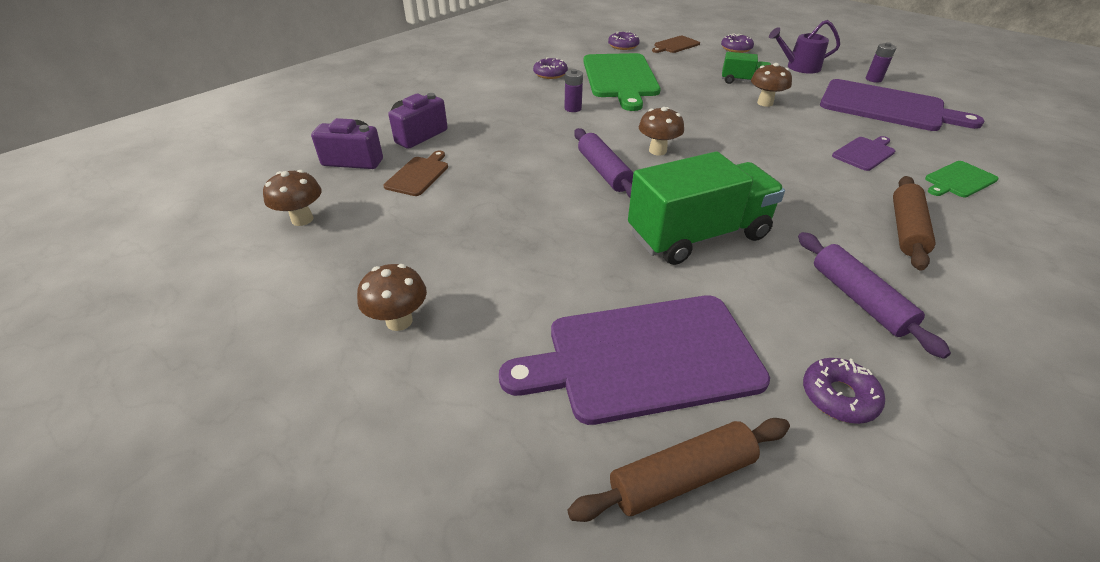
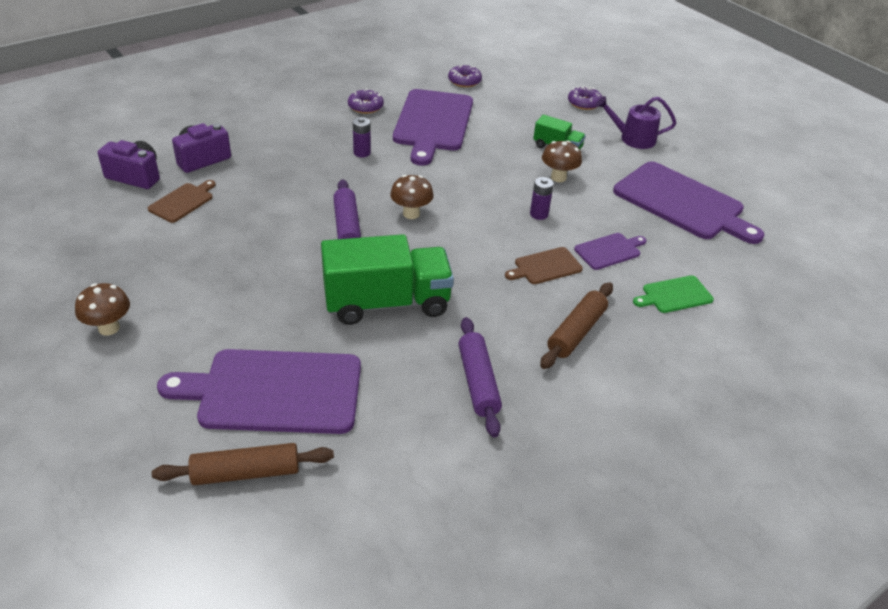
camera: 10 degrees right, 0 degrees up
brown mushroom [263,170,321,226] -> none
green cutting board [584,53,661,111] -> purple cutting board [393,89,473,165]
brown cutting board [652,36,700,53] -> brown cutting board moved to [505,247,583,284]
purple donut [803,358,885,424] -> none
purple battery [866,42,896,83] -> purple battery moved to [530,177,554,220]

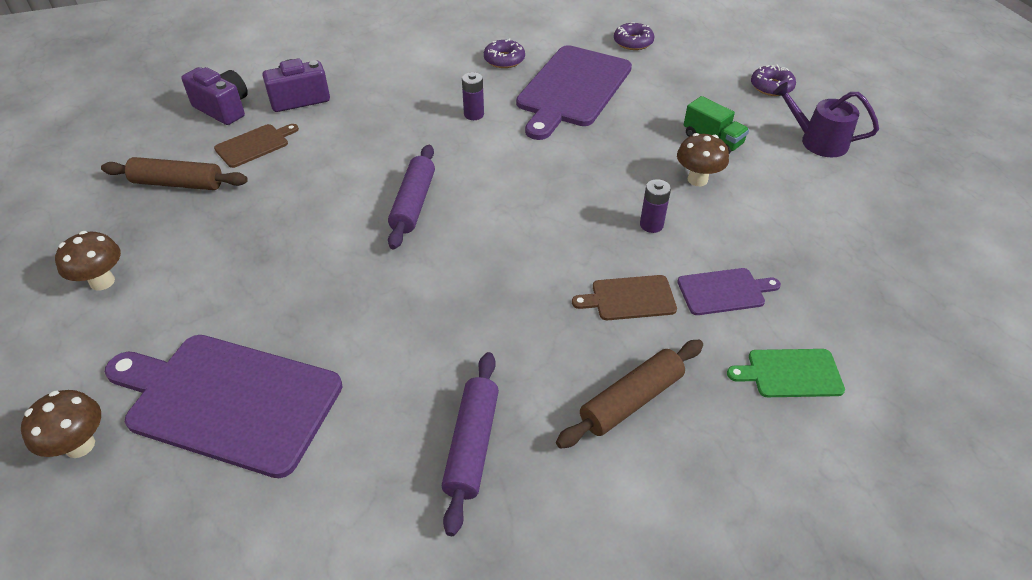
camera: 20 degrees right, 5 degrees up
brown rolling pin [152,443,334,485] -> brown rolling pin moved to [101,157,248,190]
green truck [321,234,454,325] -> none
brown mushroom [390,175,434,219] -> brown mushroom moved to [21,390,101,458]
purple cutting board [613,161,764,244] -> none

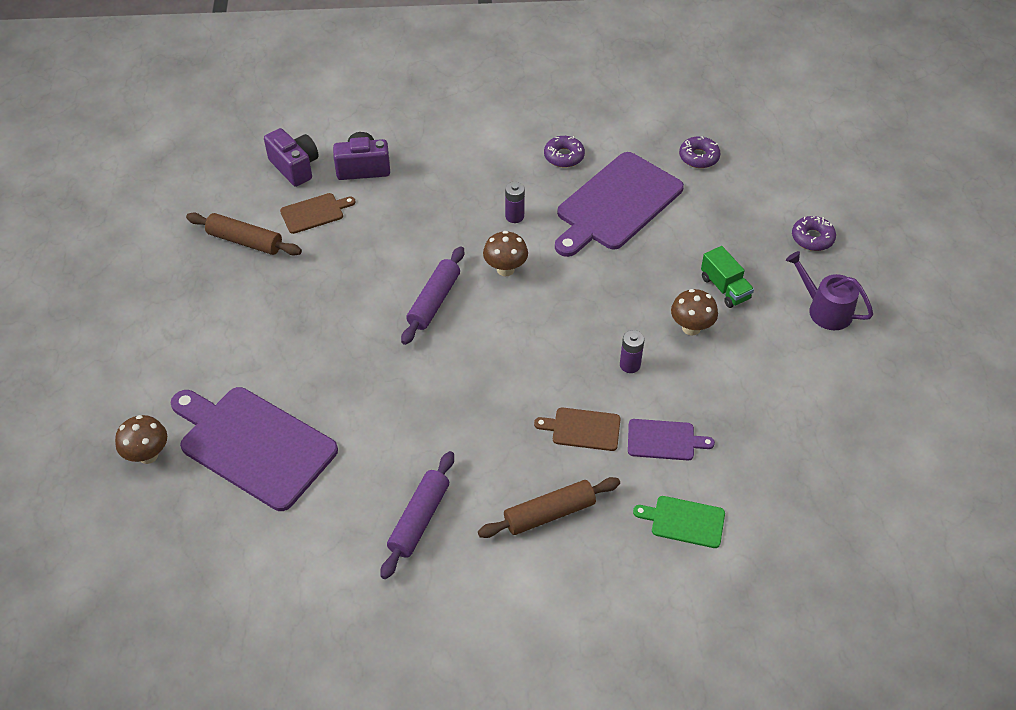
camera: 15 degrees right, 5 degrees up
brown mushroom [55,231,121,291] -> brown mushroom moved to [483,231,528,277]

